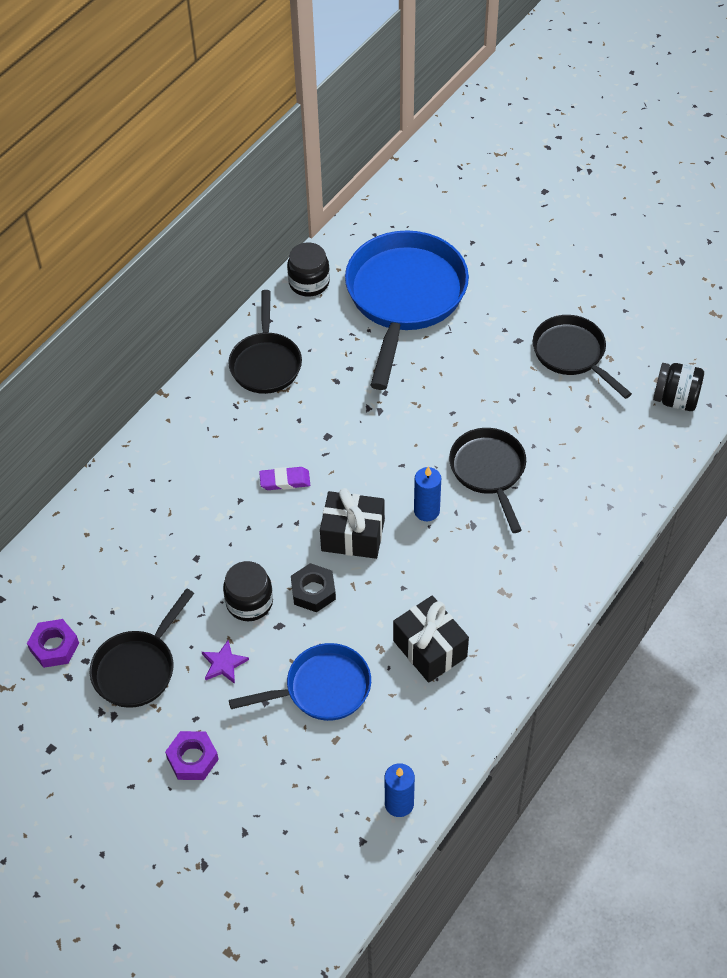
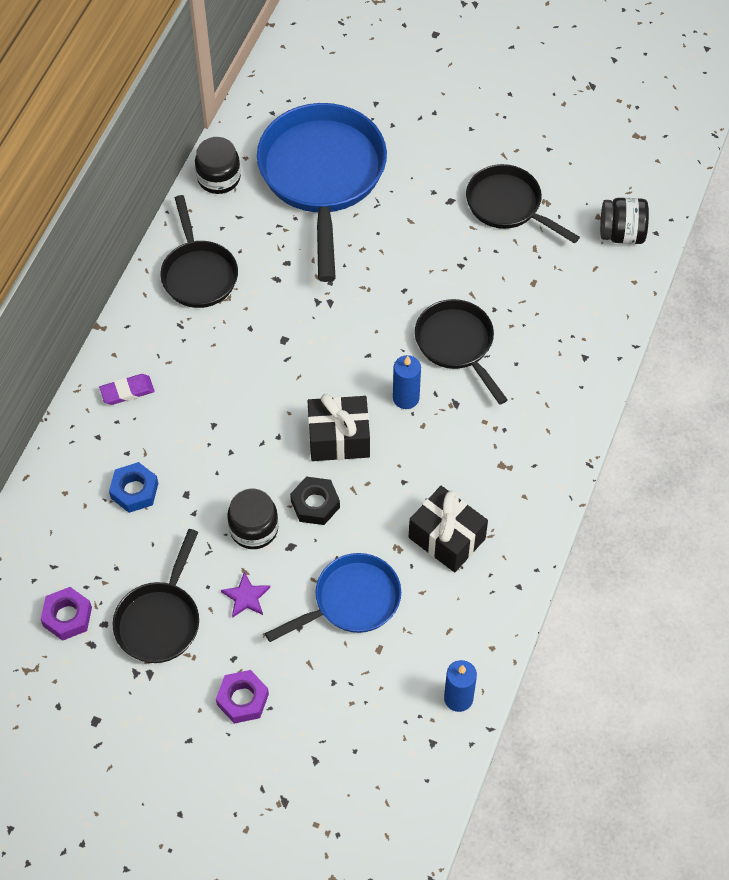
camera: 15 degrees left, 5 degrees up
purple eraser [259,467,310,490] -> purple eraser moved to [99,374,155,405]
none -> blue nut [109,462,158,513]

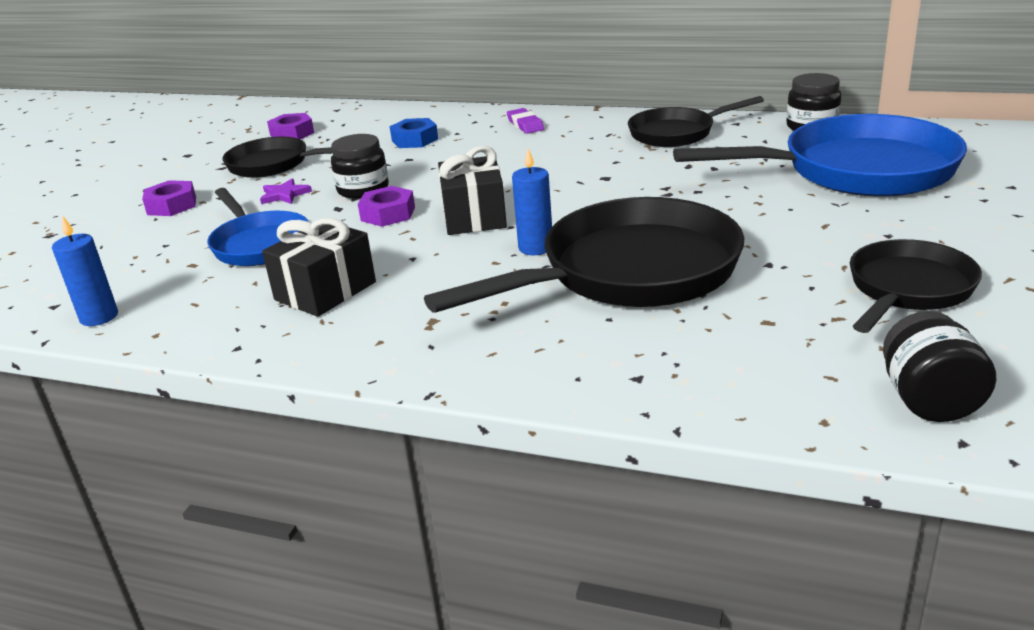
camera: 90 degrees right, 30 degrees down
black nut [290,477,340,525] -> purple nut [358,186,415,227]
black pan [415,299,508,405] -> black pan [424,197,744,313], size x1.73

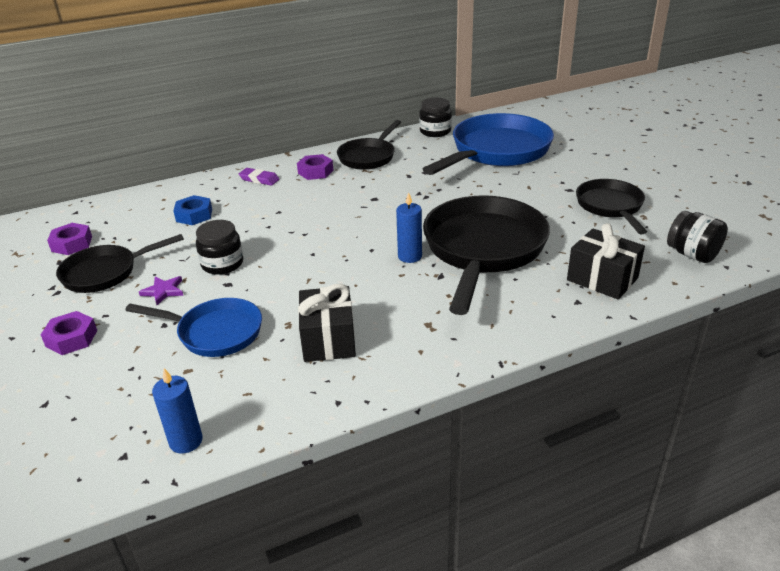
camera: 45 degrees left, 5 degrees up
purple nut [358,186,415,227] -> purple nut moved to [297,154,333,180]
black gift [438,146,507,235] -> black gift moved to [567,223,645,300]

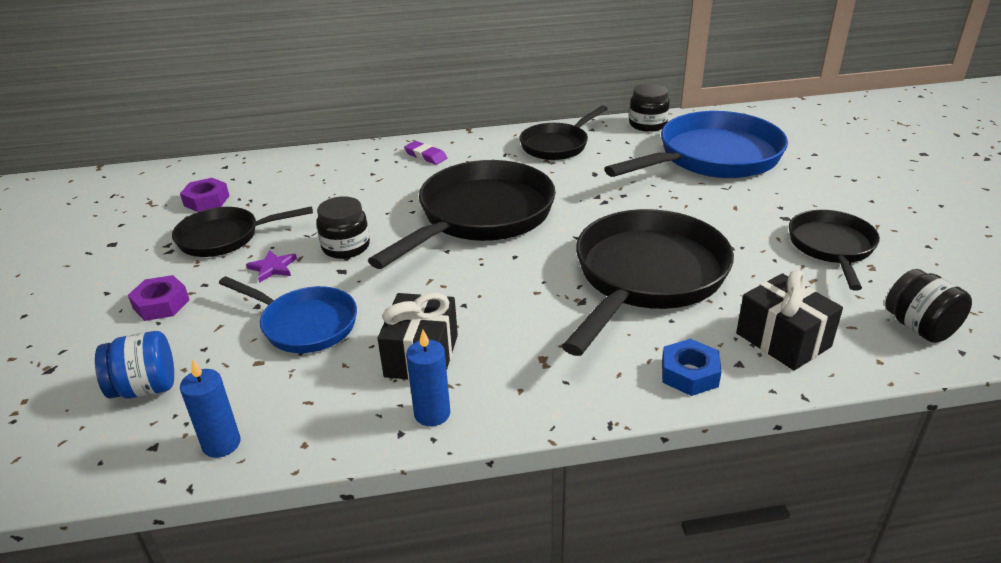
camera: 15 degrees right, 0 degrees up
blue nut [173,195,212,225] -> blue nut moved to [662,339,722,396]
purple nut [297,154,333,180] -> none
blue candle [396,192,422,263] -> blue candle moved to [406,330,450,426]
none -> blue jar [95,331,174,399]
none -> black pan [368,160,556,269]

